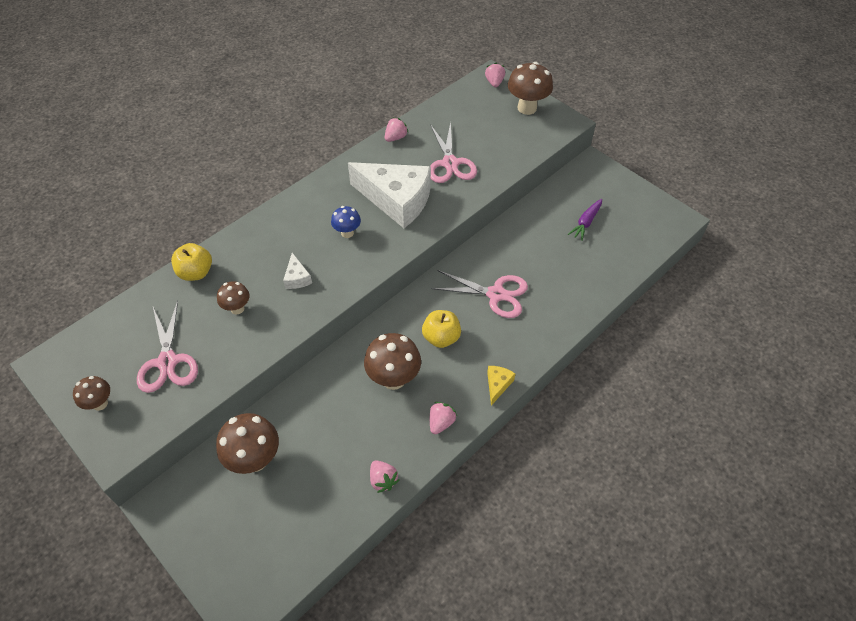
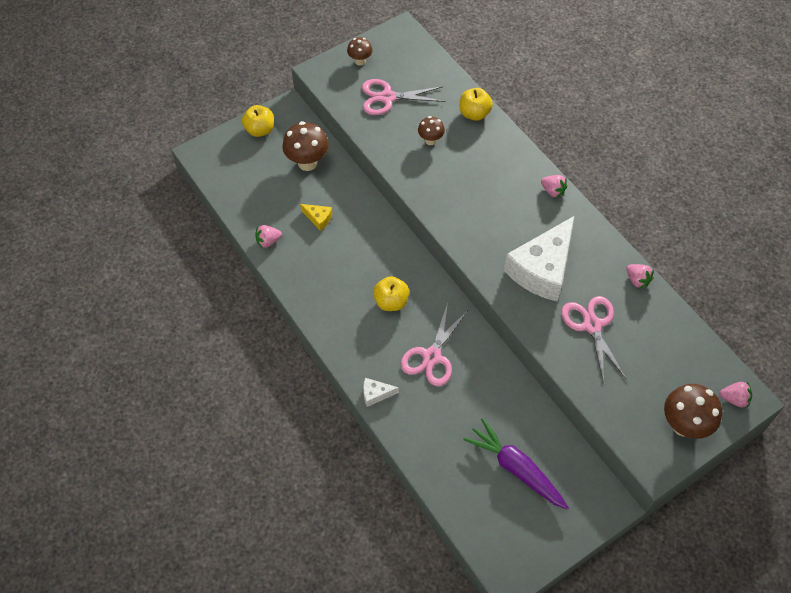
camera: 100 degrees right, 5 degrees up
white cheese [283,253,312,289] -> white cheese moved to [363,378,399,407]
blue mushroom [331,206,361,238] -> none
brown mushroom [364,333,421,390] -> none
pink scissors [430,122,477,183] -> pink scissors turned 75 degrees clockwise [561,296,627,383]
pink strawberry [430,402,457,434] -> pink strawberry moved to [541,175,567,198]
yellow cheese [487,366,515,406] -> yellow cheese moved to [300,204,332,231]
purple carrot [568,199,602,241] -> purple carrot [463,418,569,510], size x1.73
none -> yellow apple [242,105,274,137]

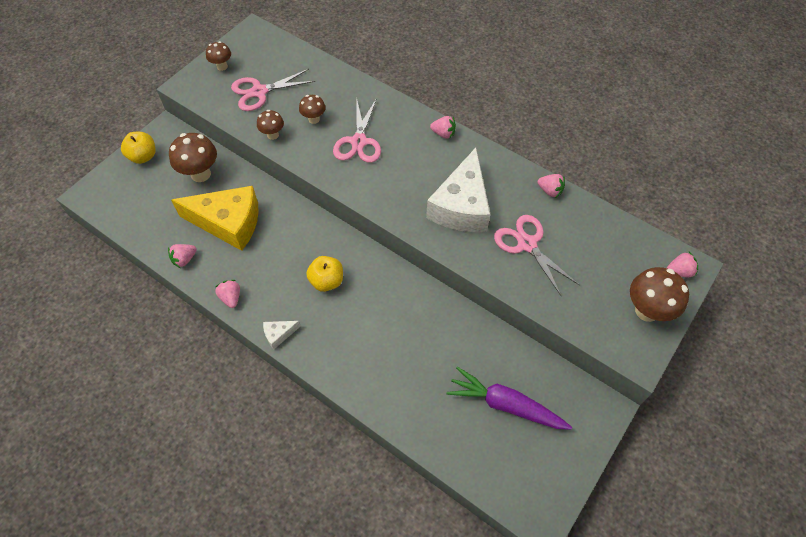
camera: 20 degrees left, 0 degrees up
yellow cheese [300,204,332,231] -> yellow cheese [171,186,259,251], size x2.45
white cheese [363,378,399,407] -> white cheese moved to [263,321,301,349]
pink scissors [400,303,469,386] -> pink scissors moved to [333,98,381,163]
yellow apple [460,88,493,121] -> none
none -> pink strawberry [215,280,240,308]
none -> brown mushroom [257,110,284,140]

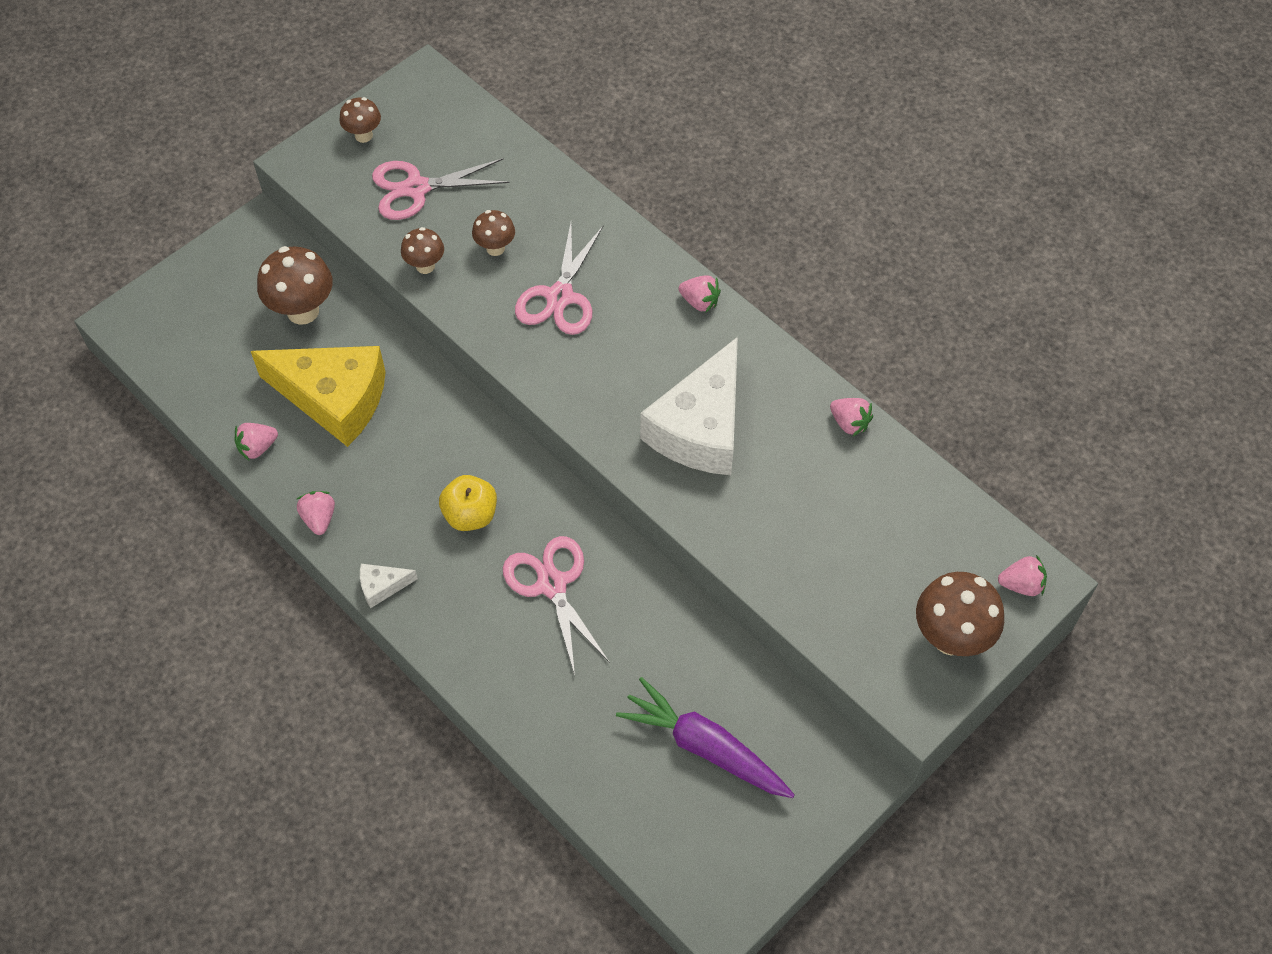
camera: 10 degrees right, 0 degrees up
yellow apple [121,132,156,164] -> none
pink scissors [494,215,579,296] -> pink scissors moved to [503,536,610,675]

